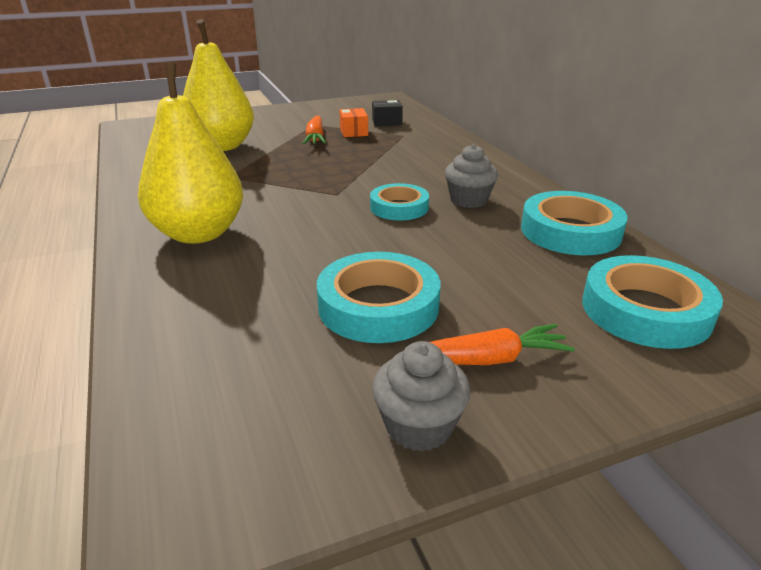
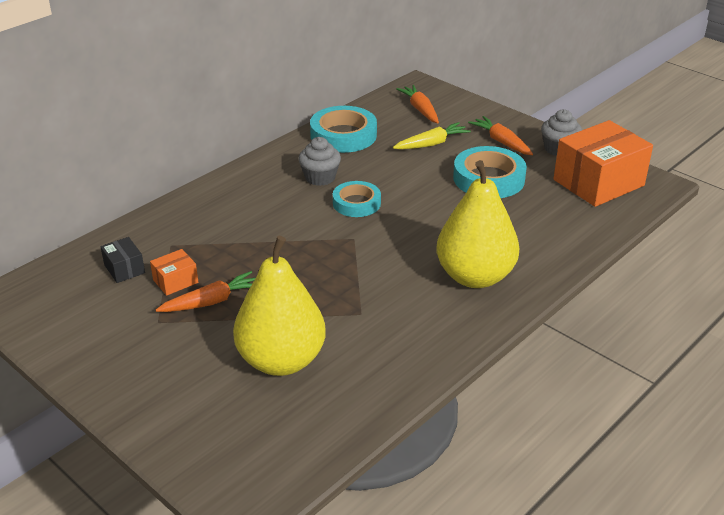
camera: 115 degrees left, 5 degrees up
turquoise tape [582,255,723,349] -> orange carrot [396,85,439,123]
none -> yellow carrot [393,122,471,150]
none -> orange box [553,120,653,207]

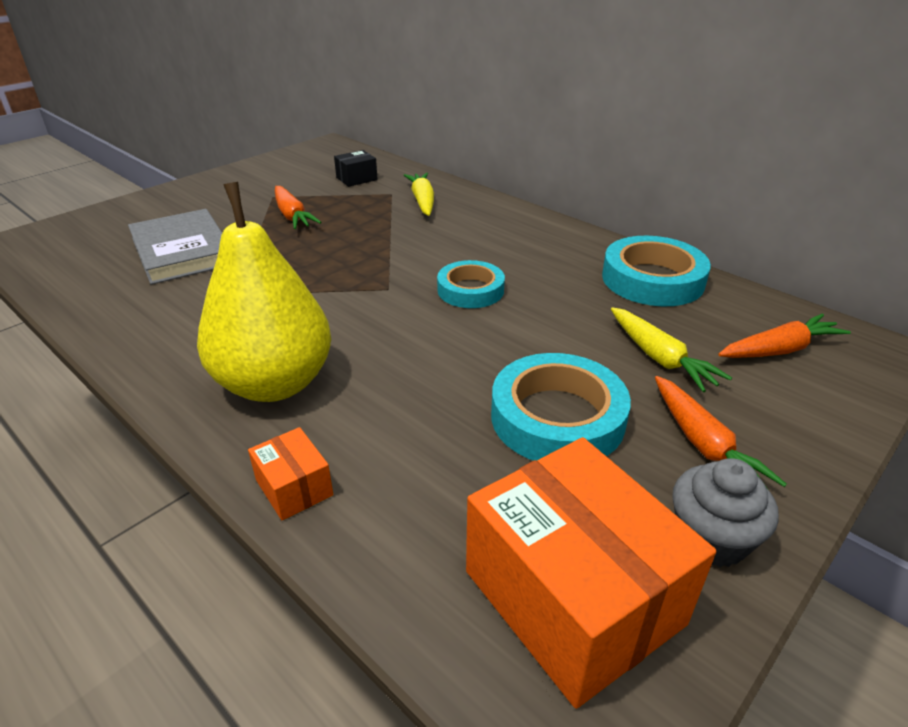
camera: 90 degrees right, 0 degrees up
orange box [150,249,198,296] -> orange box moved to [248,427,333,520]
yellow pear [233,236,326,376] -> grey book [128,209,222,285]
grey cupcake [298,137,341,186] -> none
orange carrot [468,116,533,155] -> orange carrot turned 105 degrees clockwise [655,376,787,489]
none -> yellow carrot [404,173,434,216]

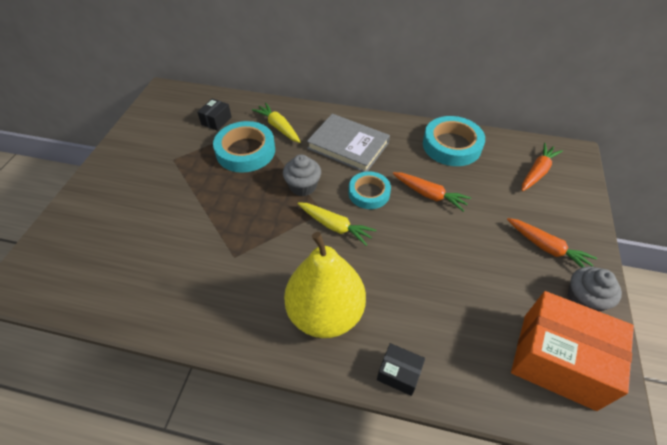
camera: 30 degrees left, 15 degrees up
grey book [128,209,222,285] -> grey book moved to [307,114,390,172]
orange box [248,427,333,520] -> black box [377,343,425,396]
orange carrot [275,186,322,229] -> orange carrot moved to [393,172,471,212]
turquoise tape [491,353,631,461] -> turquoise tape moved to [213,121,275,173]
yellow carrot [611,307,732,392] -> yellow carrot moved to [298,202,376,246]
none -> grey cupcake [283,154,321,196]

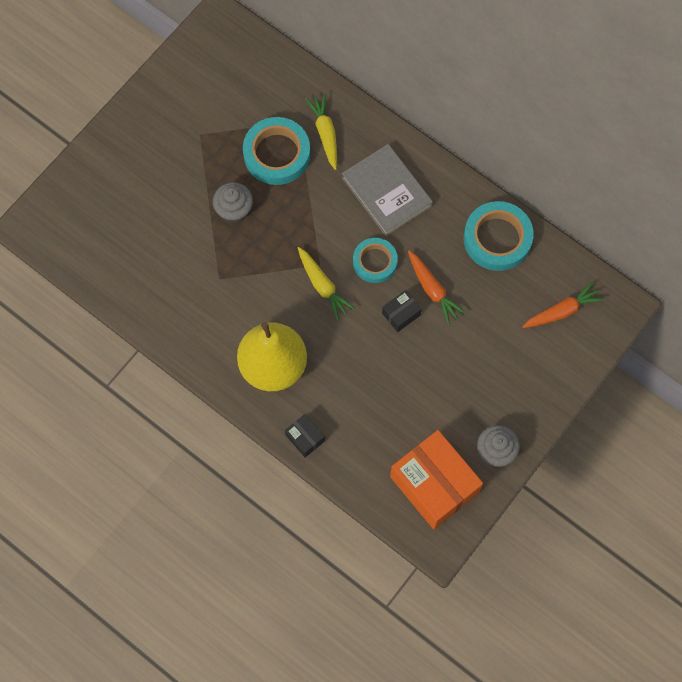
camera: 25 degrees right, 20 degrees up
black box [197,98,232,131] -> black box moved to [382,290,422,332]
grey cupcake [283,154,321,196] -> grey cupcake moved to [213,182,253,223]
orange carrot [507,218,597,268] -> none

